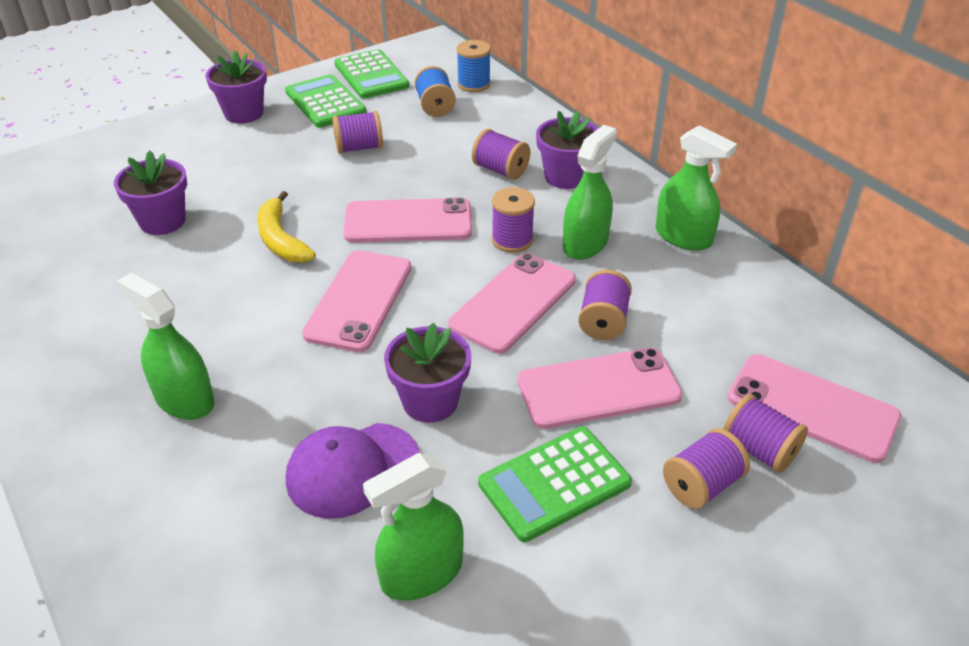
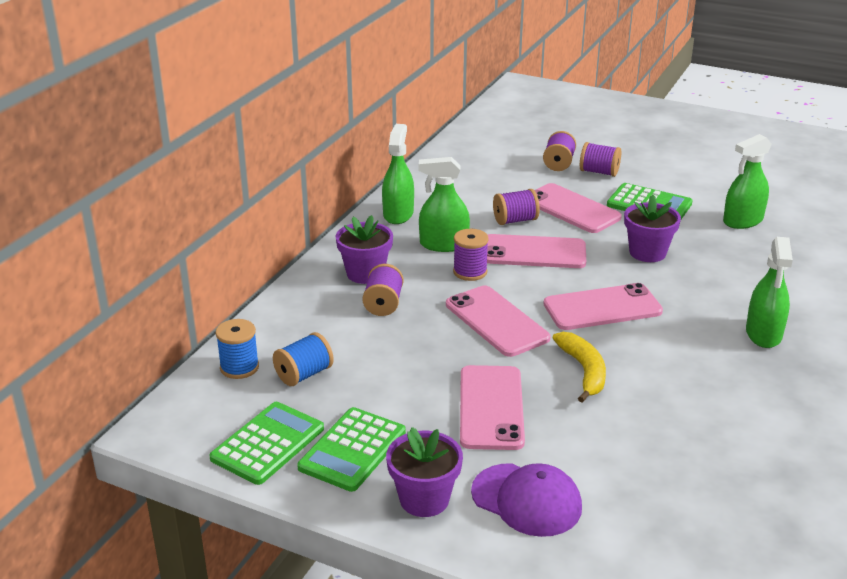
camera: 120 degrees left, 10 degrees down
purple flower pot [114,150,187,235] -> none
yellow banana [257,191,316,262] -> yellow banana turned 45 degrees counterclockwise [552,332,606,403]
purple cap [286,423,420,519] -> purple cap moved to [471,463,582,537]
purple spool [332,111,383,154] -> none
green spray bottle [363,453,464,601] -> green spray bottle turned 120 degrees clockwise [723,134,772,229]
pink phone [728,354,901,463] -> pink phone moved to [460,365,525,450]

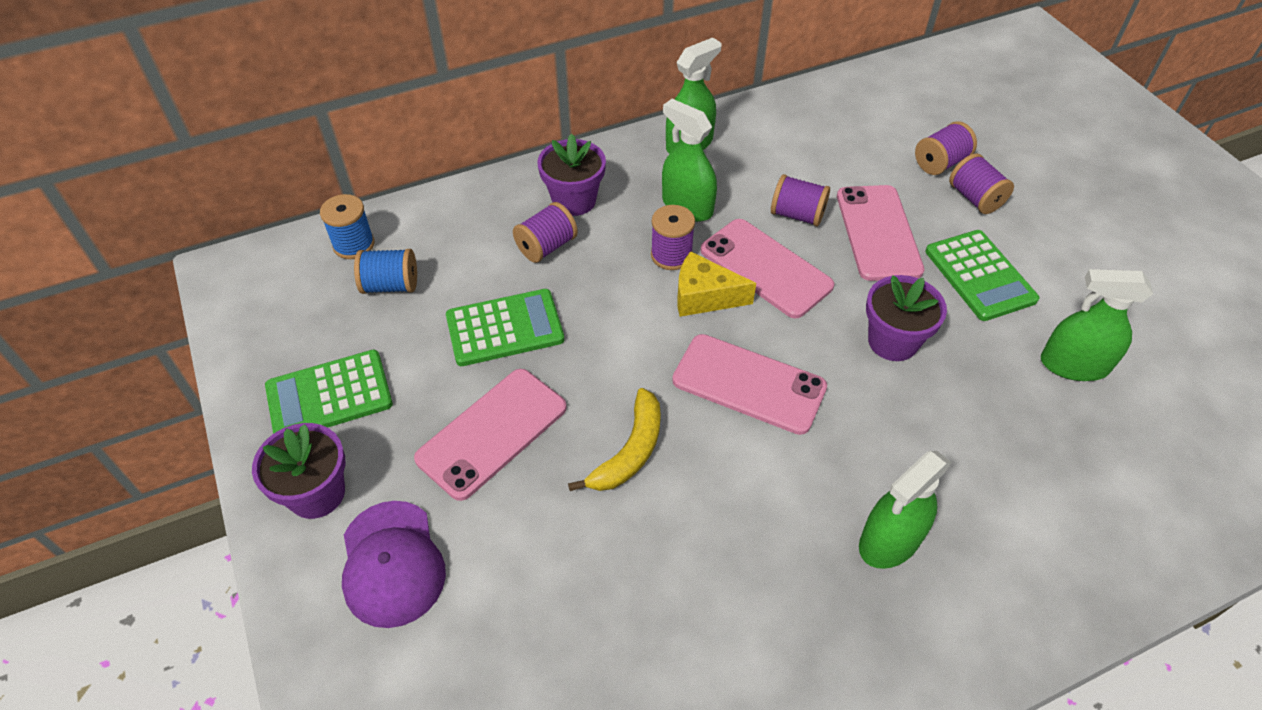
camera: 40 degrees right, 20 degrees up
green calculator [209,402,324,485] -> green calculator moved to [446,289,564,366]
pink phone [446,286,550,357] -> none
none -> yellow cheese [678,251,756,317]

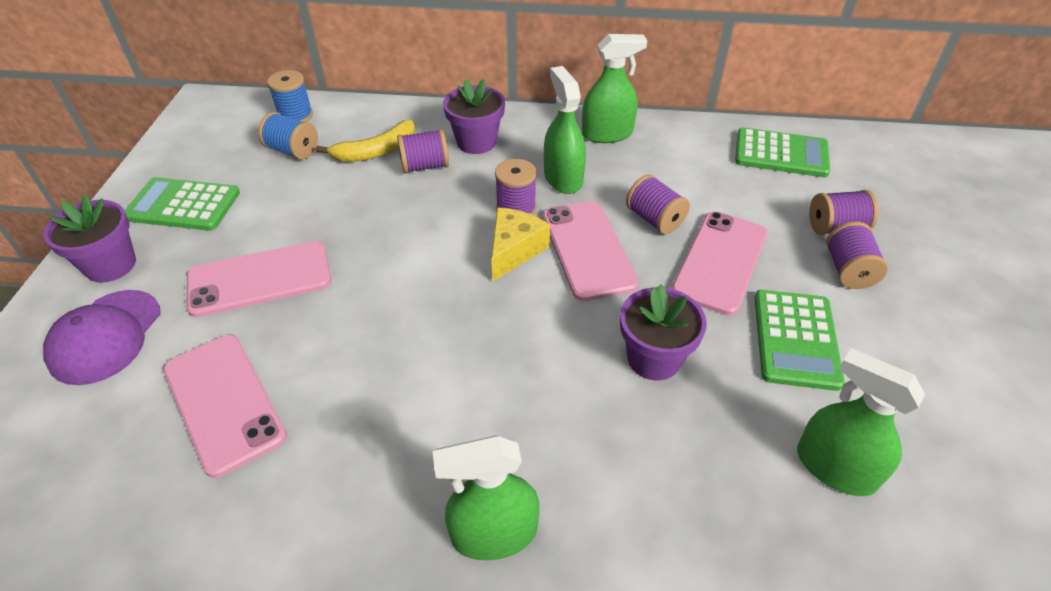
camera: 30 degrees right, 5 degrees down
green calculator [446,289,564,366] -> green calculator moved to [735,128,830,177]
yellow banana [568,388,661,491] -> yellow banana moved to [316,119,415,162]
pink phone [672,334,827,435] -> pink phone moved to [163,335,287,478]
yellow cheese [678,251,756,317] -> yellow cheese turned 75 degrees clockwise [491,208,550,282]

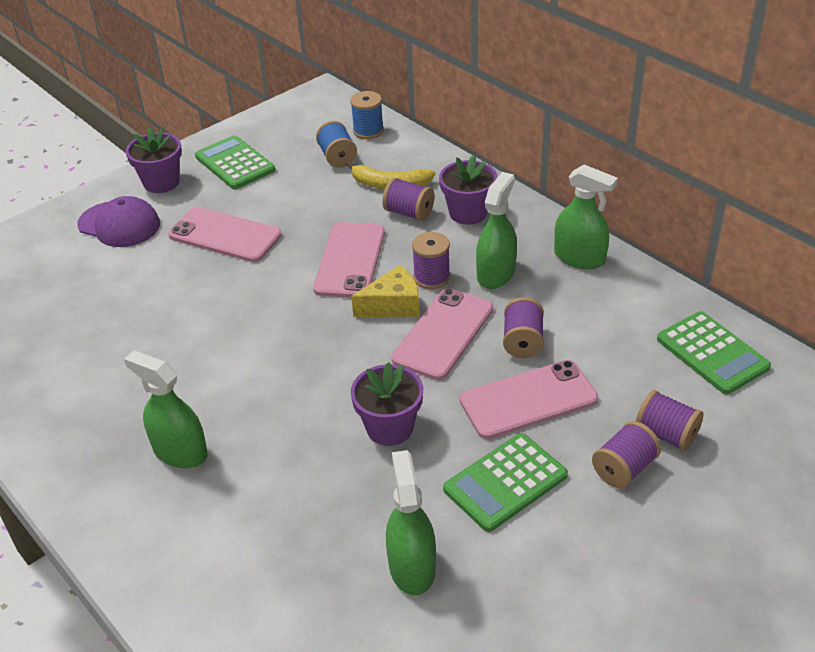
camera: 45 degrees right, 5 degrees down
purple cap [43,290,161,385] -> purple cap turned 120 degrees counterclockwise [78,196,160,247]
pink phone [163,335,287,478] -> pink phone moved to [313,222,385,298]

